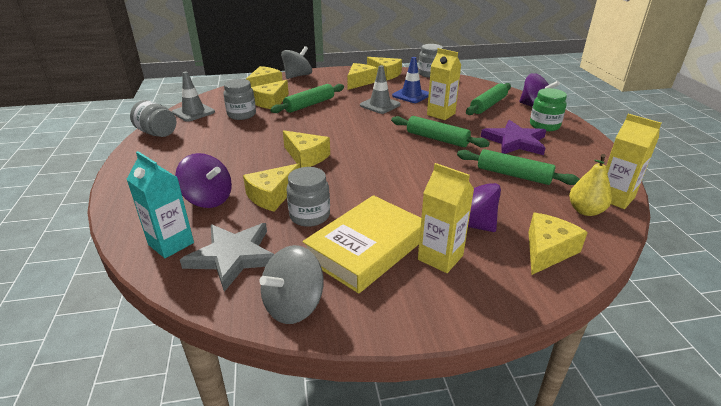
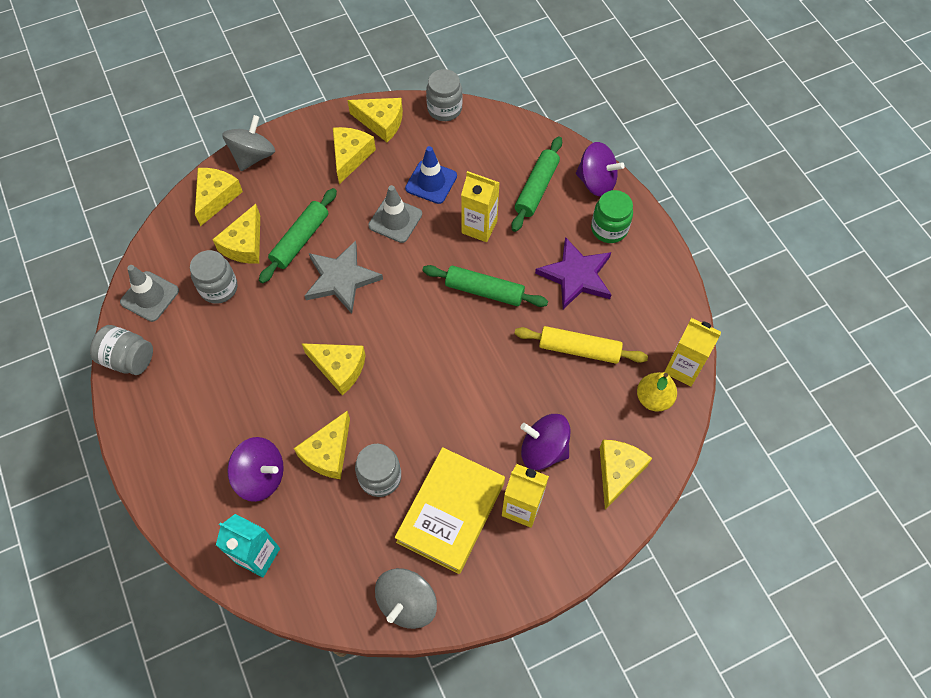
camera: 15 degrees left, 30 degrees up
grey star [180,223,274,292] -> grey star moved to [305,241,383,314]
green rolling pin [457,149,580,185] -> yellow rolling pin [514,326,648,364]

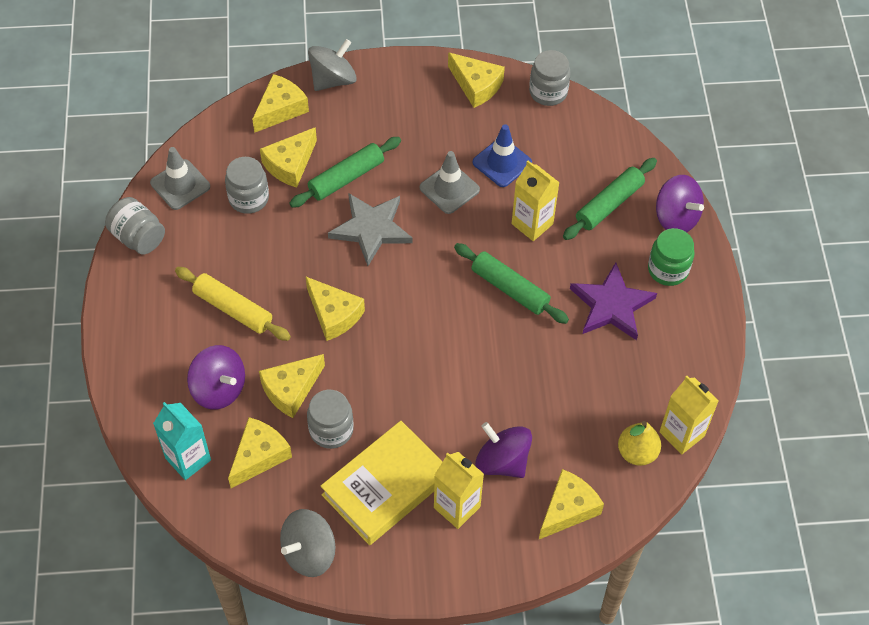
camera: 20 degrees right, 5 degrees down
yellow cheese [333,127,376,184] -> yellow cheese moved to [228,417,292,488]
yellow rolling pin [514,326,648,364] -> yellow rolling pin moved to [175,267,291,341]

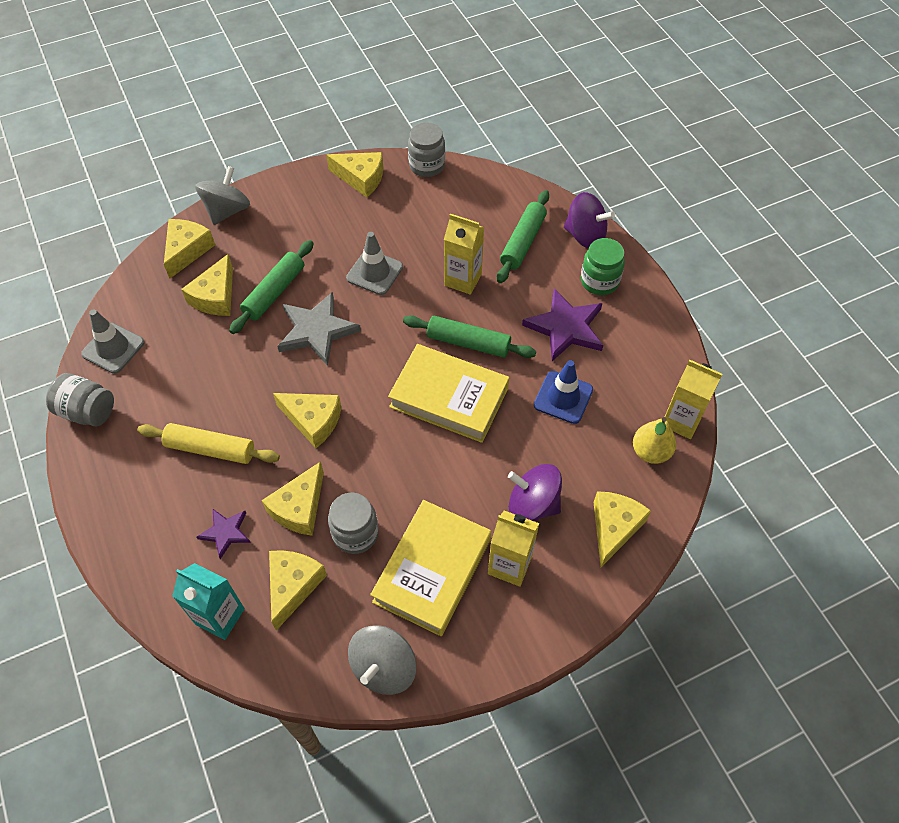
camera: 20 degrees left, 0 degrees up
purple spinning top [187,345,245,410] -> purple star [197,509,251,559]
grey jar [225,157,269,214] -> none
blue traffic cone [473,124,532,187] -> blue traffic cone moved to [534,360,593,424]
none -> yellow book [388,344,509,443]

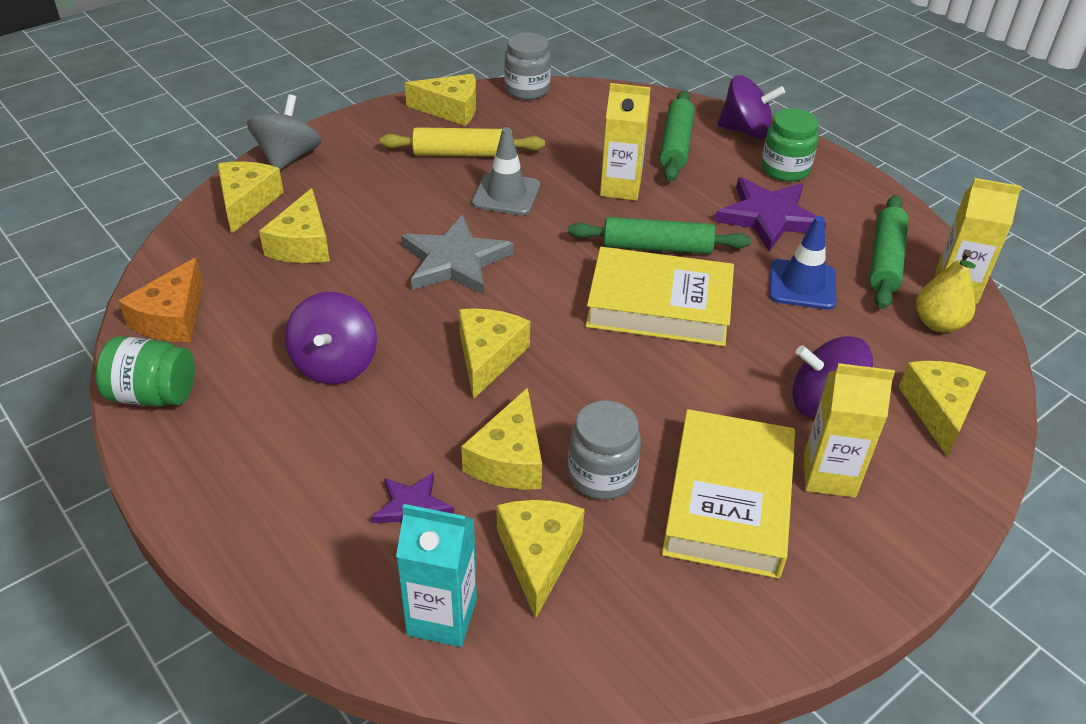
camera: 15 degrees left, 15 degrees down
grey jar [46,373,114,426] -> green jar [96,336,195,407]
grey traffic cone [81,309,145,374] -> orange cheese [118,258,203,342]
yellow rolling pin [137,423,280,464] -> yellow rolling pin moved to [380,127,545,157]
green rolling pin [229,240,314,334] -> green rolling pin moved to [869,195,909,309]
yellow cheese [273,393,341,448] -> yellow cheese turned 90 degrees counterclockwise [459,308,530,399]
grey spinning top [348,625,416,695] -> none
none -> purple spinning top [285,292,377,384]

